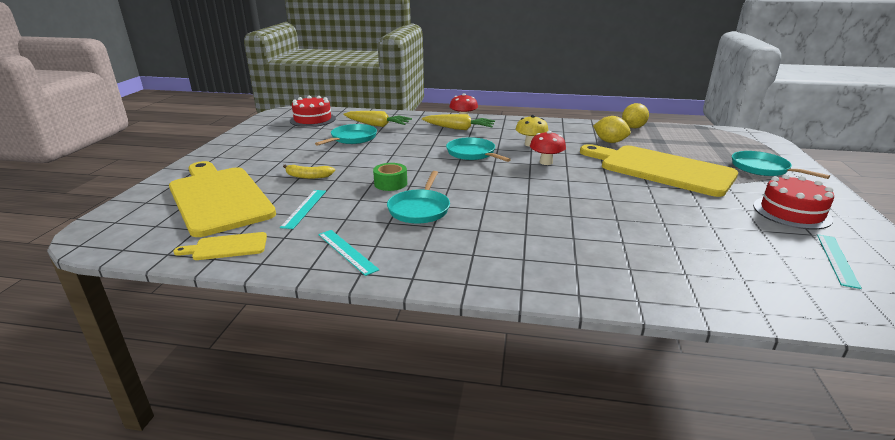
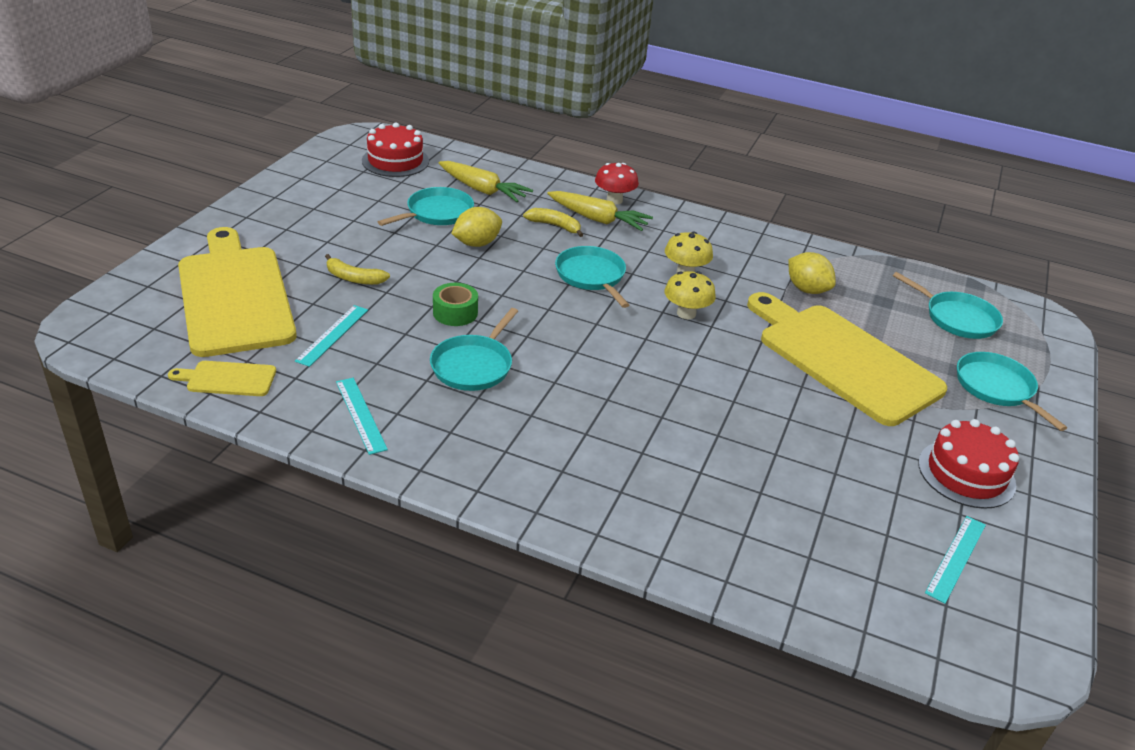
camera: 10 degrees right, 10 degrees up
red mushroom [530,131,566,165] -> yellow mushroom [664,271,716,319]
yellow lemon [622,103,649,128] -> yellow lemon moved to [451,207,502,247]
none -> yellow banana [523,208,583,237]
none -> turquoise pan [893,272,1003,339]

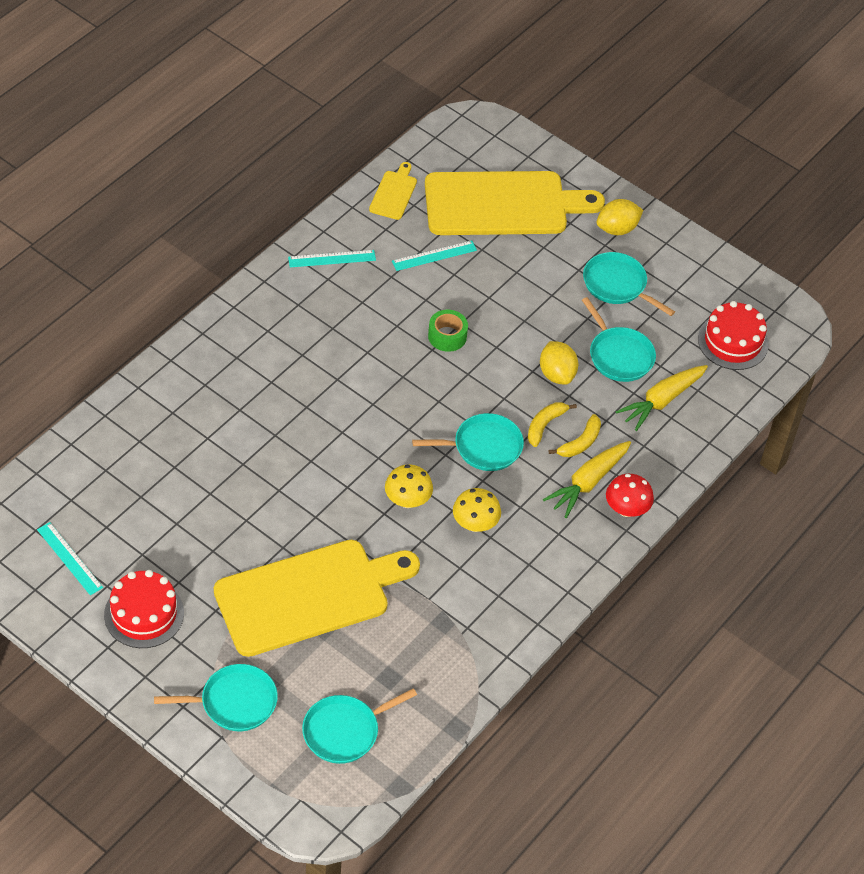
camera: 105 degrees right, 15 degrees up
turquoise ruler [295,305,368,367] -> turquoise ruler turned 60 degrees counterclockwise [392,241,477,271]
yellow banana [325,254,390,285] -> yellow banana moved to [528,402,577,447]
turquoise pan [430,308,518,391] -> turquoise pan moved to [583,252,675,316]
yellow lemon [788,252,836,294] -> yellow lemon moved to [597,199,643,235]

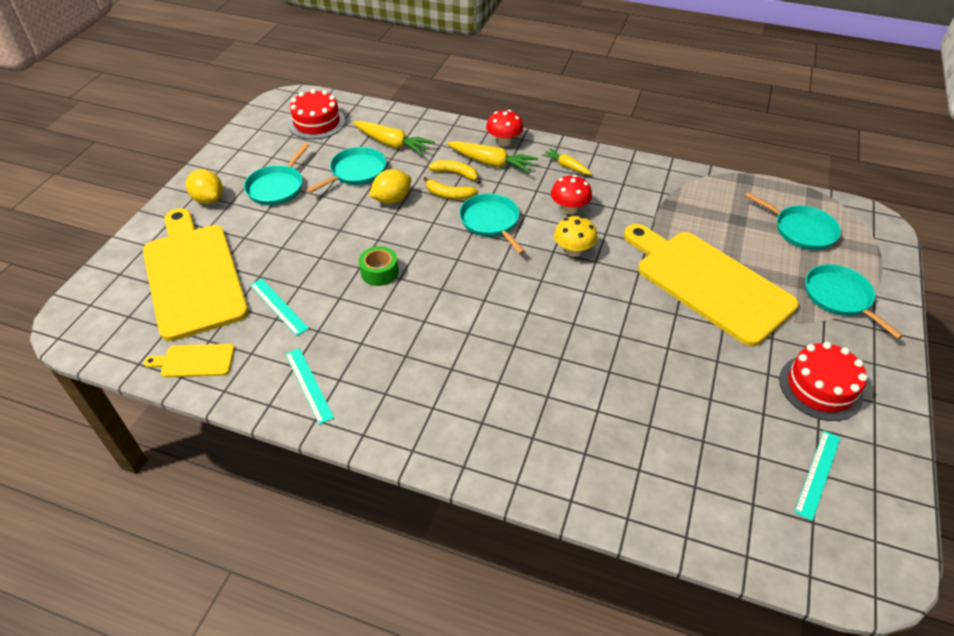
camera: 105 degrees left, 5 degrees down
yellow mushroom [453,488,501,532] -> red mushroom [551,175,592,215]
none -> yellow carrot [542,148,592,175]

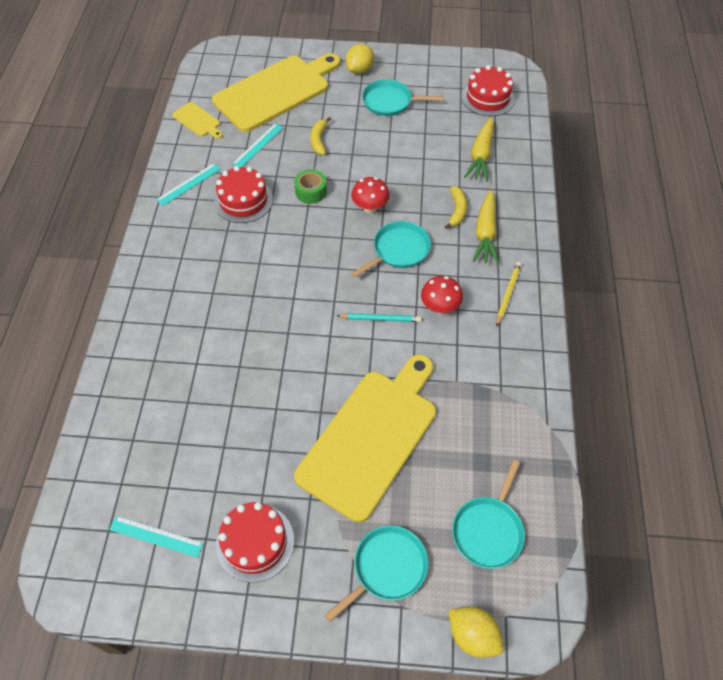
camera: 75 degrees right, 10 degrees up
yellow cutting board [144,344,235,377] -> yellow cutting board turned 150 degrees clockwise [172,102,223,139]
turquoise pan [306,147,386,193] -> none
yellow lemon [369,169,411,204] -> yellow lemon moved to [448,607,504,658]
yellow banana [423,177,478,199] -> yellow banana moved to [310,117,331,155]
red mushroom [486,110,523,146] -> red mushroom moved to [351,177,390,213]
yellow carrot [542,148,592,175] -> yellow pencil [496,262,522,327]
yellow mushroom [554,216,598,257] -> turquoise pencil [336,313,421,322]
none -> red cake [214,166,273,223]

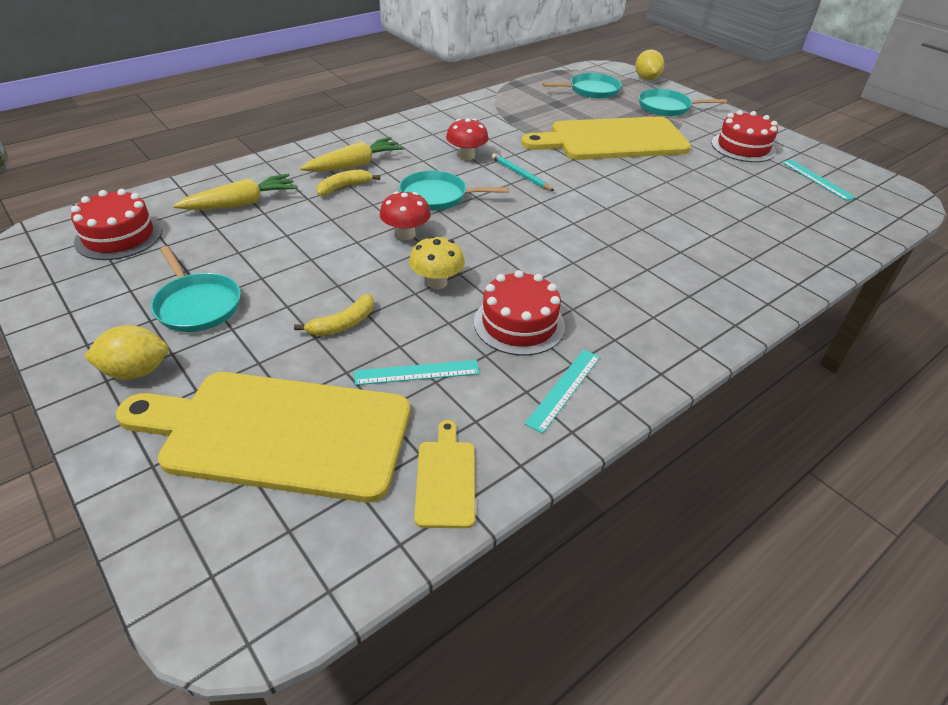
camera: 135 degrees left, 15 degrees down
turquoise ruler [156,163,221,206] -> turquoise ruler turned 60 degrees counterclockwise [525,349,600,433]
green tape [294,169,327,204] -> yellow mushroom [409,236,465,289]
yellow pencil [496,262,522,327] -> none

